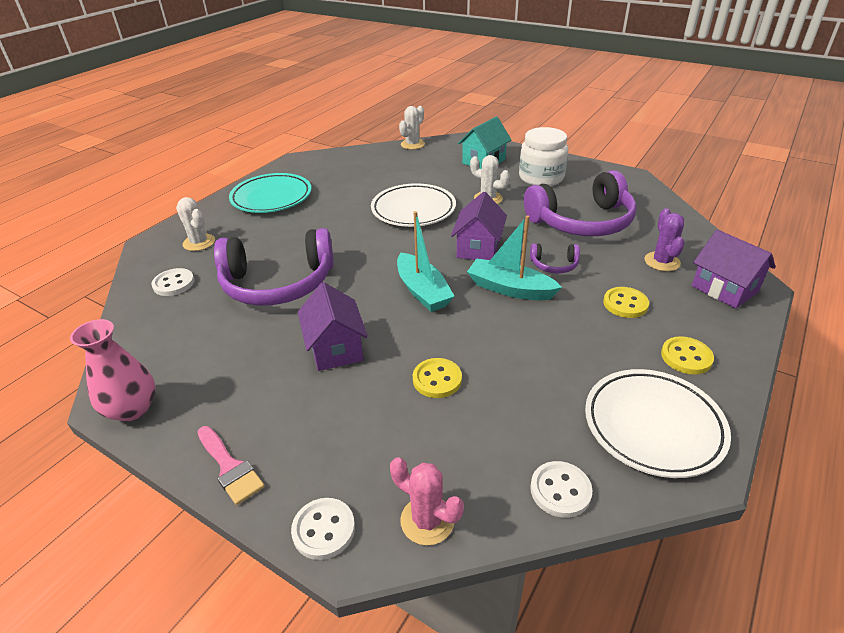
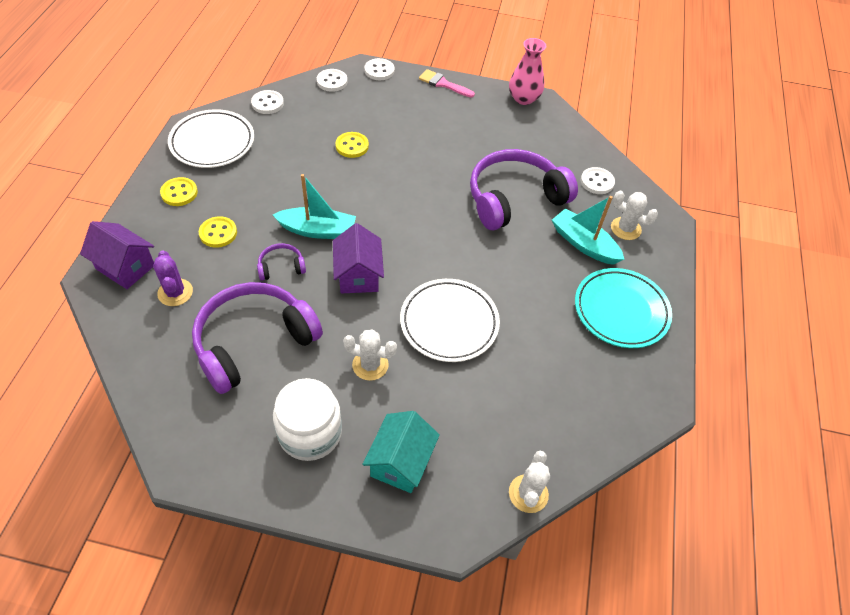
camera: 155 degrees right, 15 degrees up
purple house [298,282,368,371] -> none
pink cactus [390,457,464,545] -> white button [317,69,348,92]
turquoise boat [397,211,455,312] -> turquoise boat moved to [552,196,625,265]

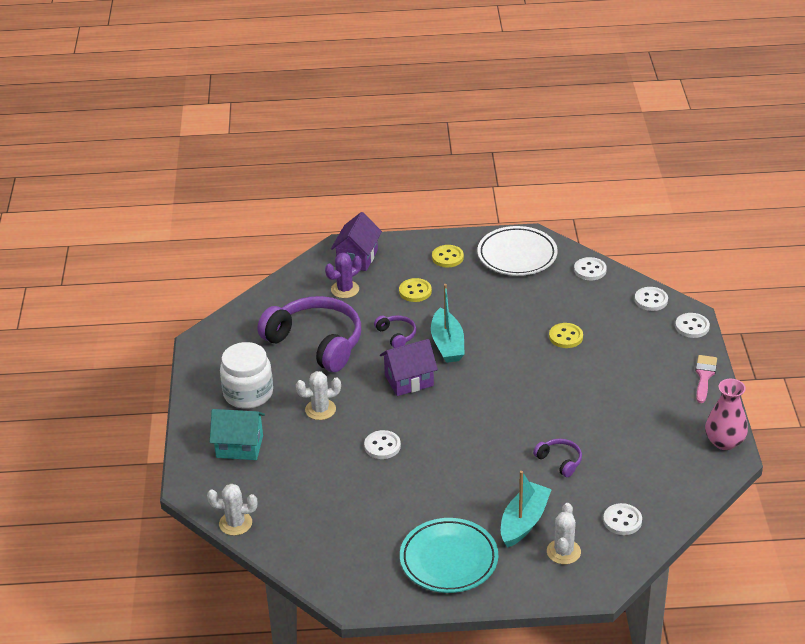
camera: 80 degrees right, 15 degrees down
white cactus [343,330,397,381] -> white cactus turned 75 degrees clockwise [296,371,341,420]
white plate [400,279,500,362] -> white button [364,430,401,459]
purple headphones [470,149,578,230] -> purple headphones [533,439,582,477], size x0.43

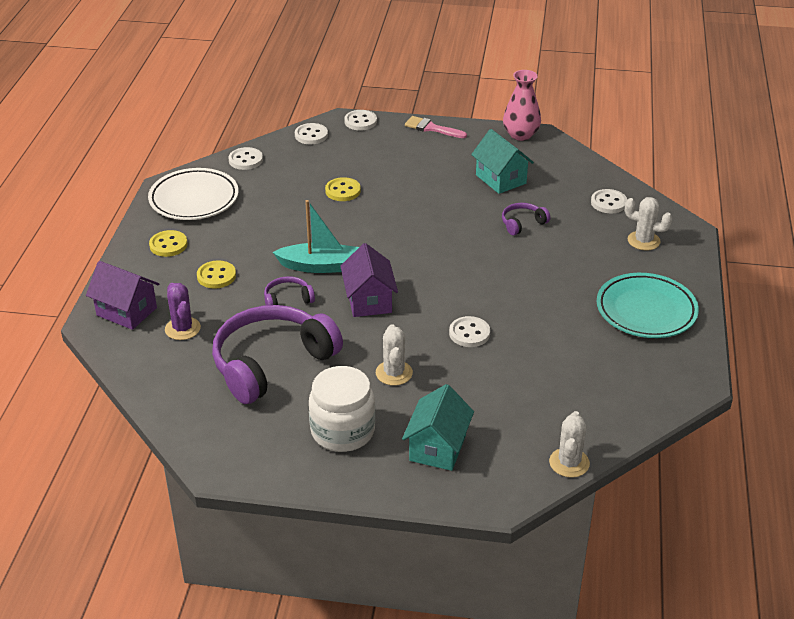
camera: 80 degrees left, 0 degrees up
turquoise boat [501,471,552,548] -> none
none -> turquoise house [471,129,534,194]

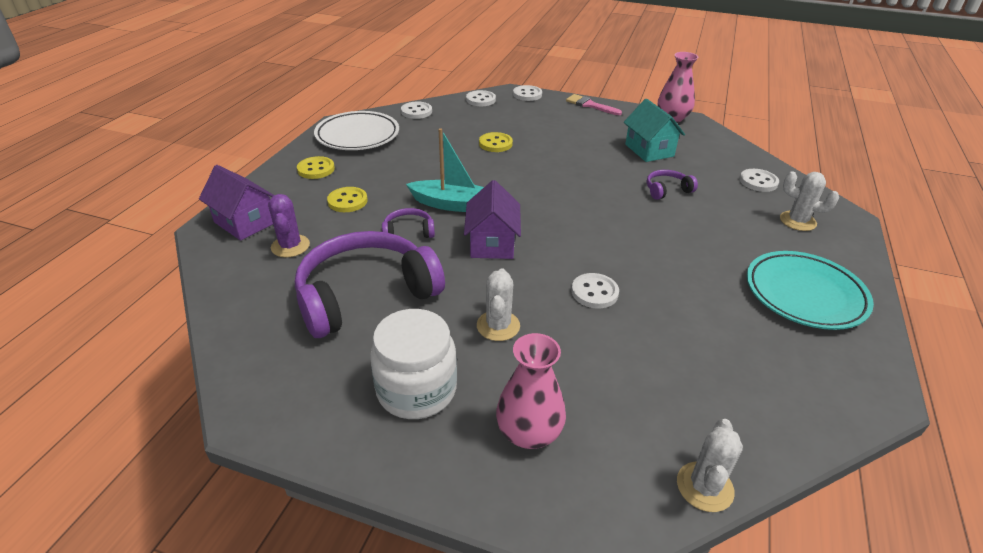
camera: 10 degrees right, 0 degrees up
turquoise house [402,384,474,471] -> pink vase [496,333,566,449]

